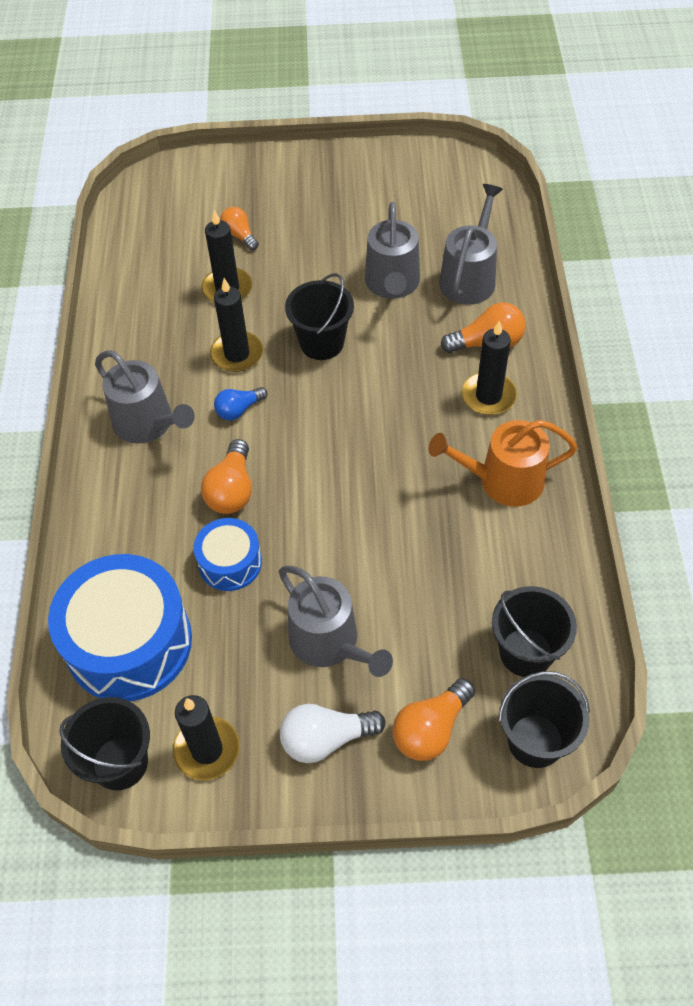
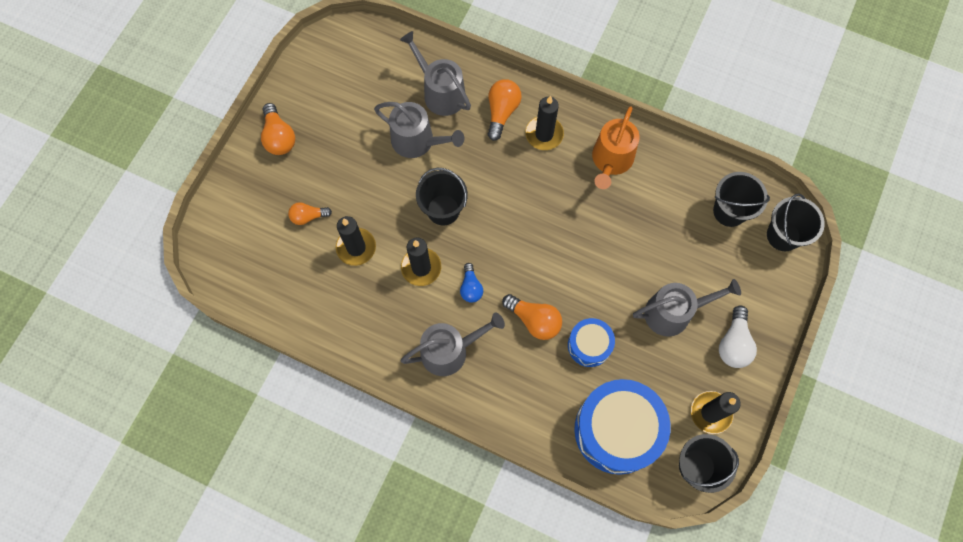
camera: 65 degrees left, 15 degrees up
orange light bulb [392,678,475,761] -> orange light bulb moved to [261,103,295,155]

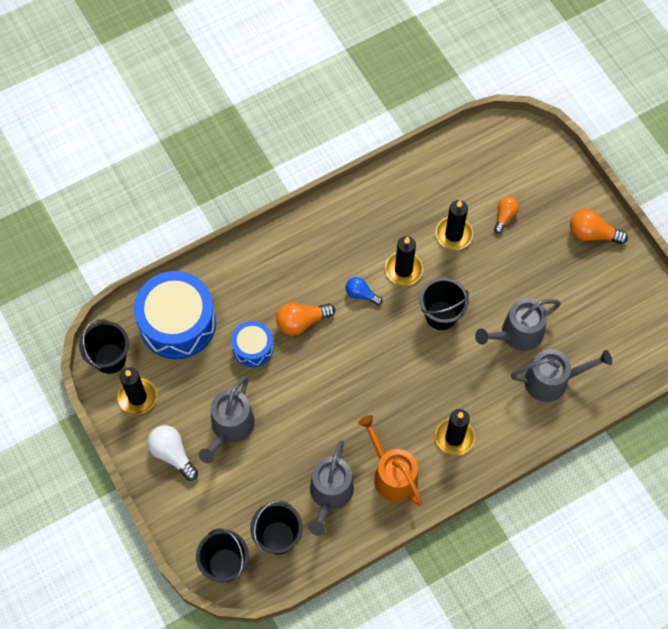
camera: 125 degrees right, 5 degrees down
grey watering can [401,312,505,376] -> grey watering can moved to [309,441,354,536]
orange light bulb [488,79,522,141] -> none

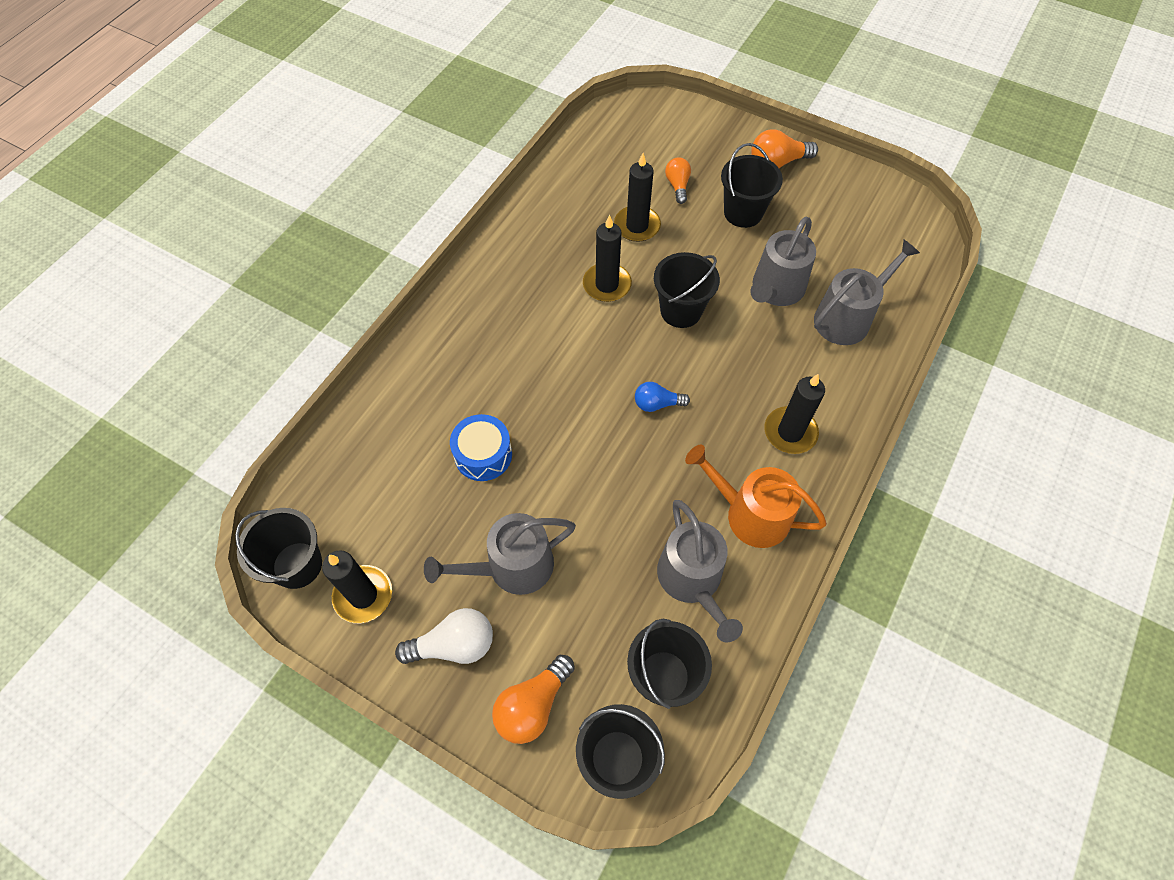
camera: 30 degrees left, 5 degrees down
blue drum [134,271,216,359] -> none
white light bulb [147,425,198,481] -> white light bulb turned 150 degrees clockwise [395,608,493,664]
grey watering can [199,376,255,463] -> grey watering can turned 75 degrees clockwise [424,513,576,595]
orange light bulb [276,303,335,336] -> orange light bulb moved to [492,655,575,744]
blue light bulb [346,277,383,305] -> blue light bulb moved to [635,382,690,412]
none -> black bucket [721,143,783,228]

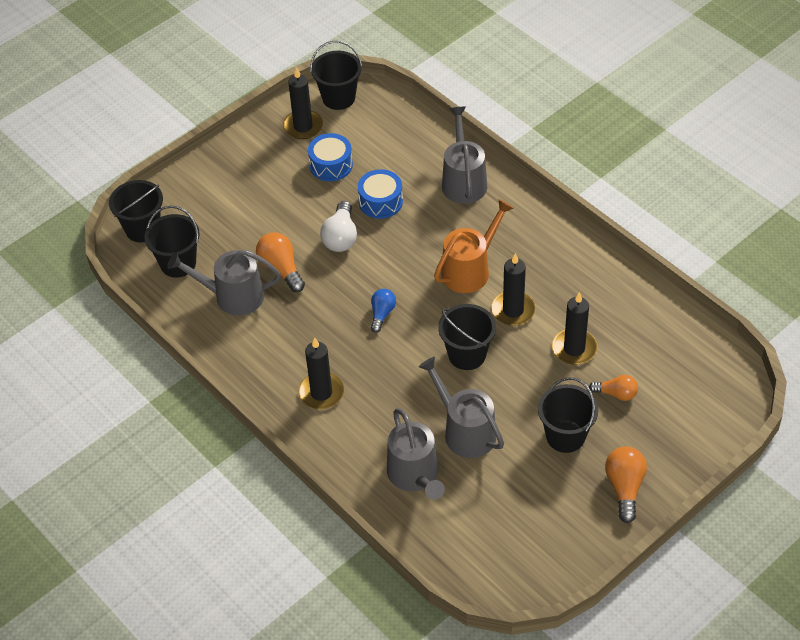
camera: 110 degrees right, 10 degrees down
white light bulb [395,608,493,664] -> white light bulb moved to [320,201,357,252]
grey watering can [424,513,576,595] -> grey watering can moved to [442,107,487,204]
orange light bulb [492,655,575,744] -> orange light bulb moved to [256,232,305,292]
orange watering can [685,445,827,548] -> orange watering can moved to [434,199,514,293]
none -> blue drum [308,133,353,181]

